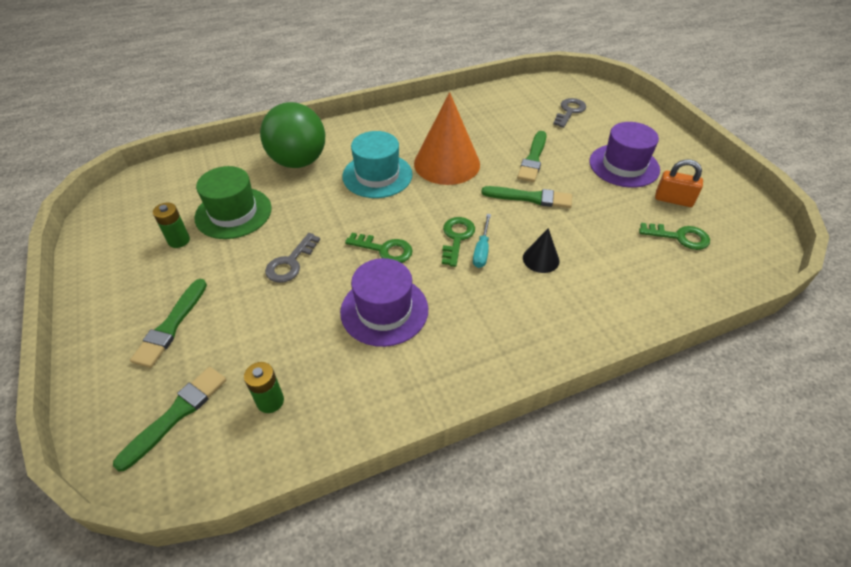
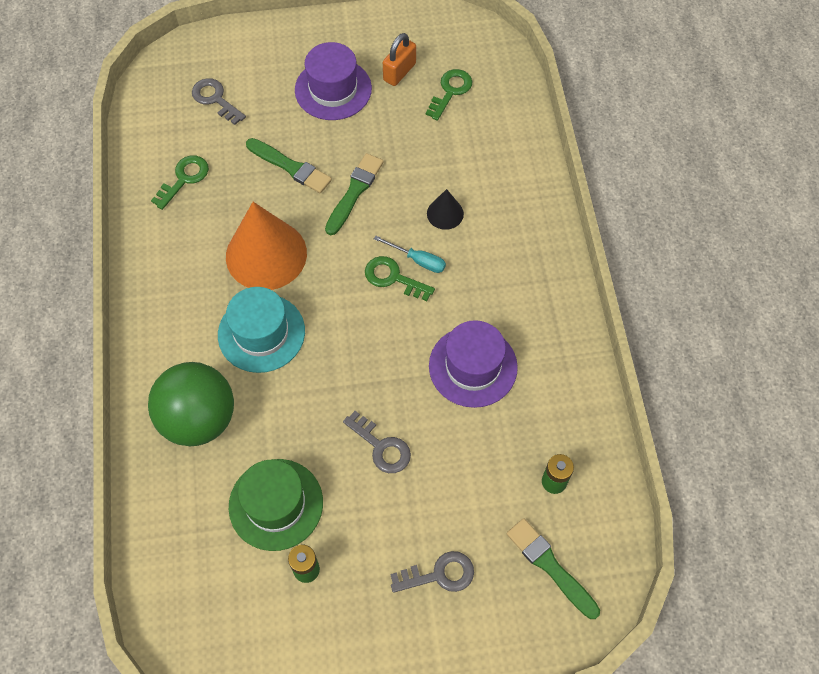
camera: 75 degrees left, 15 degrees up
green brush [130,279,207,368] -> grey key [390,551,474,593]
green key [345,233,413,263] -> green key moved to [151,155,209,210]

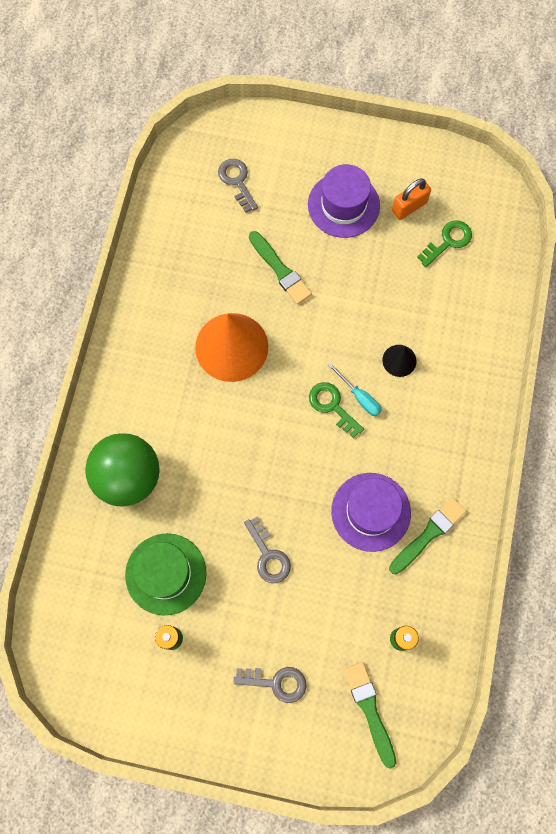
camera: 20 degrees right, 10 degrees up
green key [151,155,209,210] -> none
turquoise hat [218,287,305,373] -> none
green brush [325,153,384,235] -> green brush moved to [389,497,466,574]

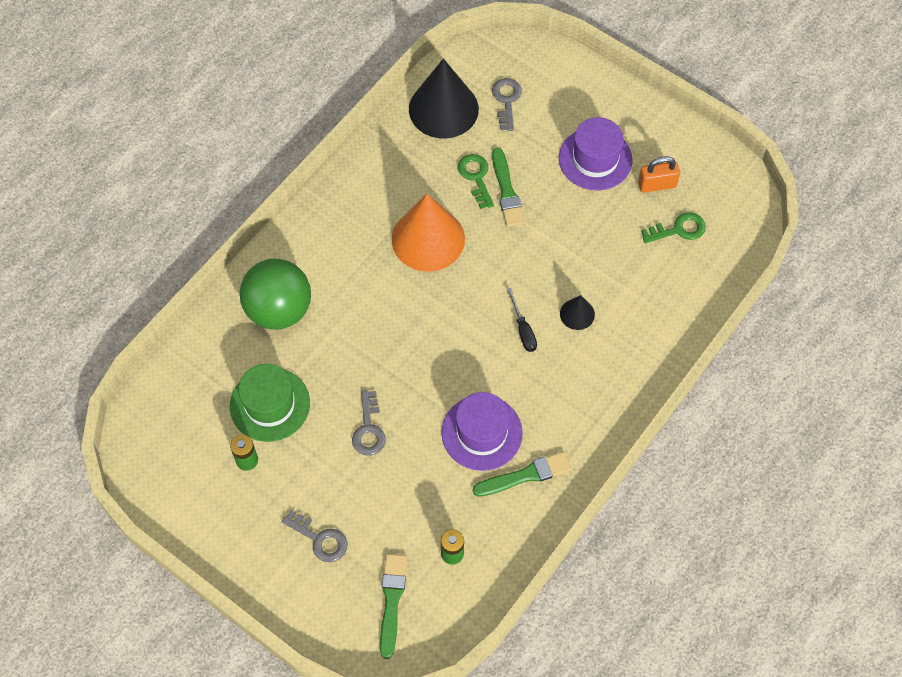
camera: 25 degrees right, 10 degrees down
green key [309,382,364,438] -> green key moved to [458,154,494,209]
turquoise screwdriver [328,362,382,416] -> black screwdriver [507,288,537,352]
none -> black cone [409,59,479,139]

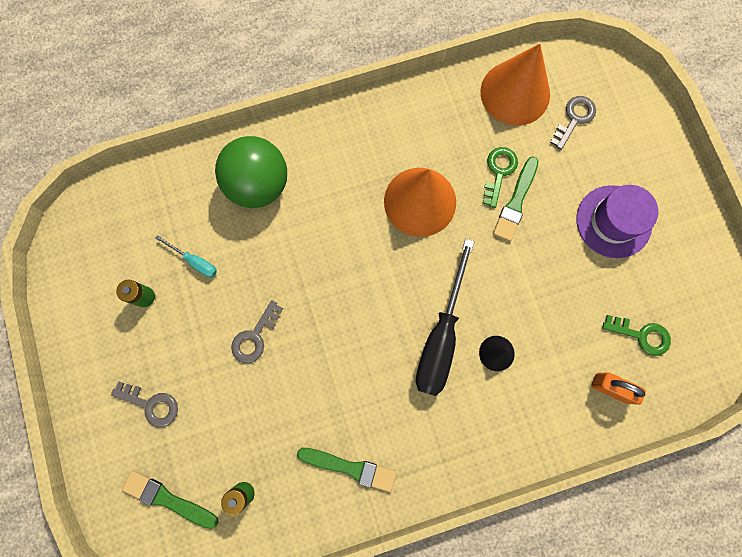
camera: 35 degrees right, 15 degrees up
green hat [230,364,310,442] -> turquoise screwdriver [155,235,217,277]
grey key [281,510,347,562] -> grey key turned 45 degrees counterclockwise [111,382,178,427]
green brush [380,554,407,659] -> green brush turned 105 degrees counterclockwise [122,470,219,529]
black cone [409,59,479,139] -> orange cone [480,44,550,126]
purple hat [441,392,523,471] -> none
black screwdriver [507,288,537,352] -> black screwdriver [416,239,475,396], size x2.18
orange padlock [638,156,680,193] -> orange padlock moved to [591,372,646,405]

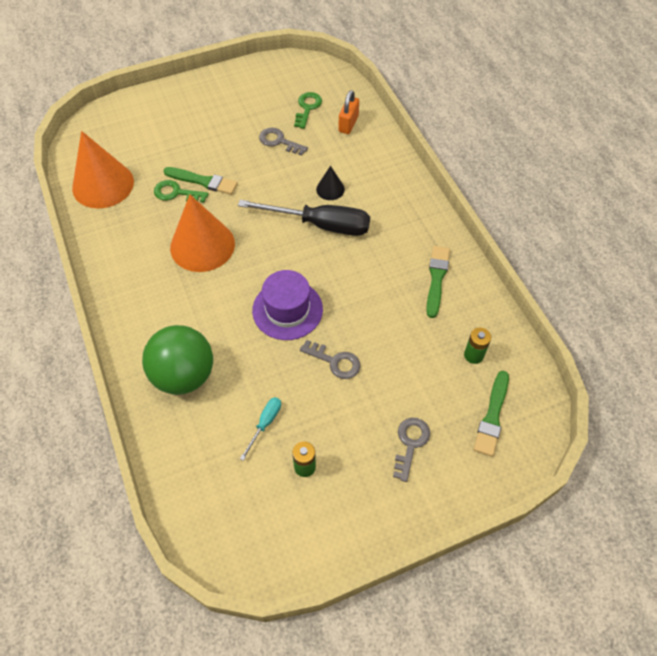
camera: 95 degrees left, 20 degrees down
grey key [550,96,596,150] -> grey key moved to [259,128,308,156]
purple hat [577,185,658,258] -> purple hat moved to [252,270,323,340]

